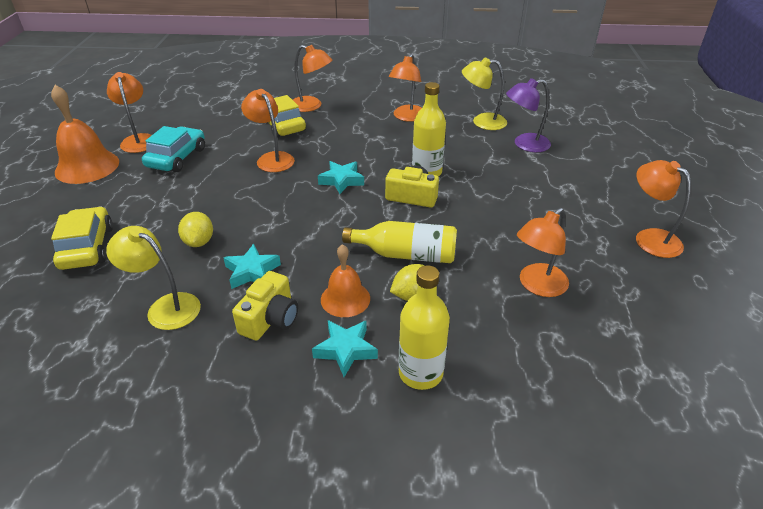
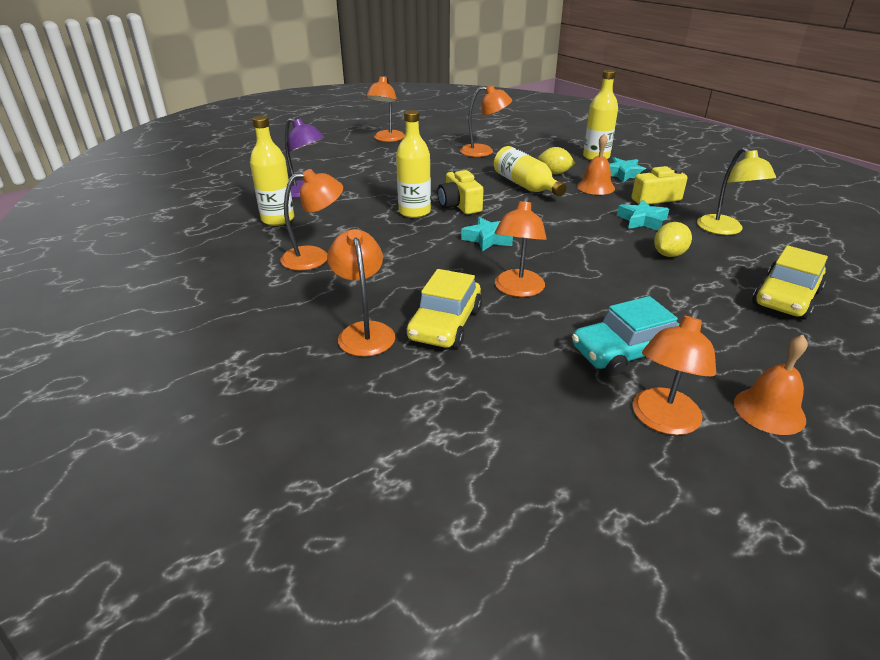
camera: 130 degrees left, 5 degrees down
orange bell [51,85,119,184] -> orange bell [734,335,808,435], size x0.62
yellow lamp [462,58,507,130] -> yellow bottle [250,116,294,226]

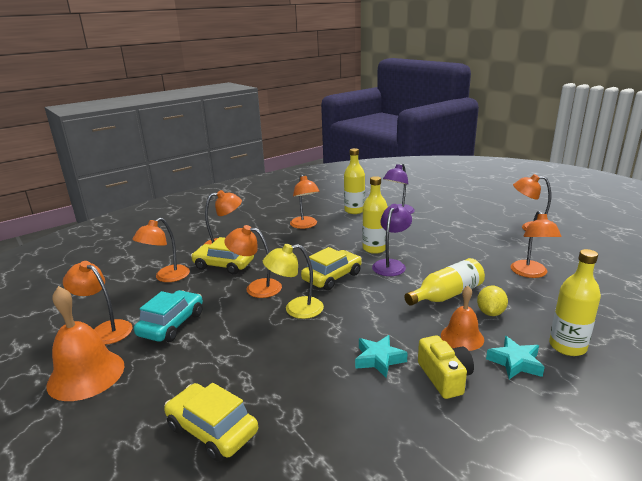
camera: 90 degrees right, 10 degrees down
yellow camera [437,169,483,214] -> purple lamp [372,204,412,276]
turquoise star [461,217,513,252] -> yellow car [301,247,362,290]
turquoise car [572,296,679,376] -> turquoise car turned 45 degrees clockwise [134,290,203,342]
yellow lemon [654,222,692,257] -> none
yellow lamp [697,147,776,235] -> yellow lamp moved to [263,244,324,319]
orange bell [734,335,808,435] -> orange bell [46,286,125,401], size x1.61
none -> orange lamp [132,218,190,282]

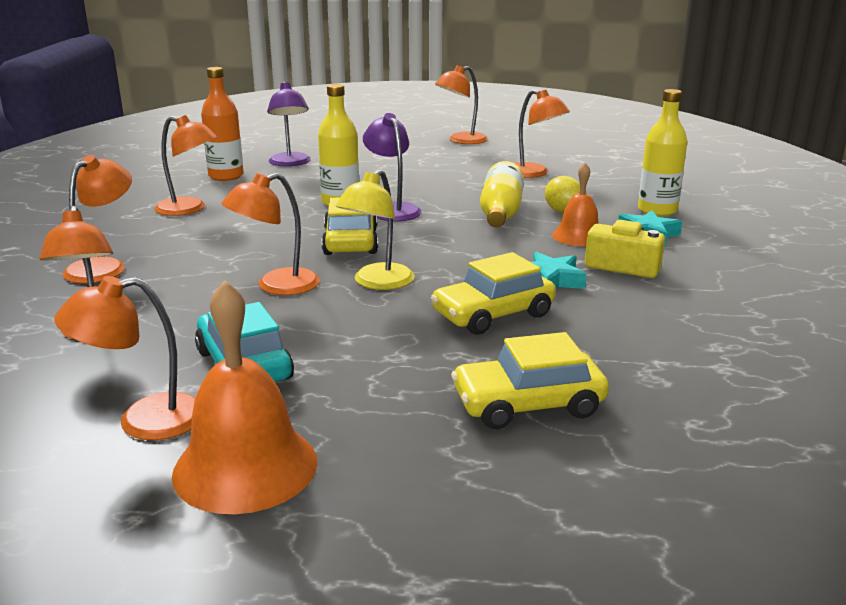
camera: 50 degrees left, 0 degrees up
yellow car [191,237,254,274] -> yellow car moved to [431,252,556,335]
yellow bottle [344,148,365,214] -> orange bottle [201,67,244,181]

